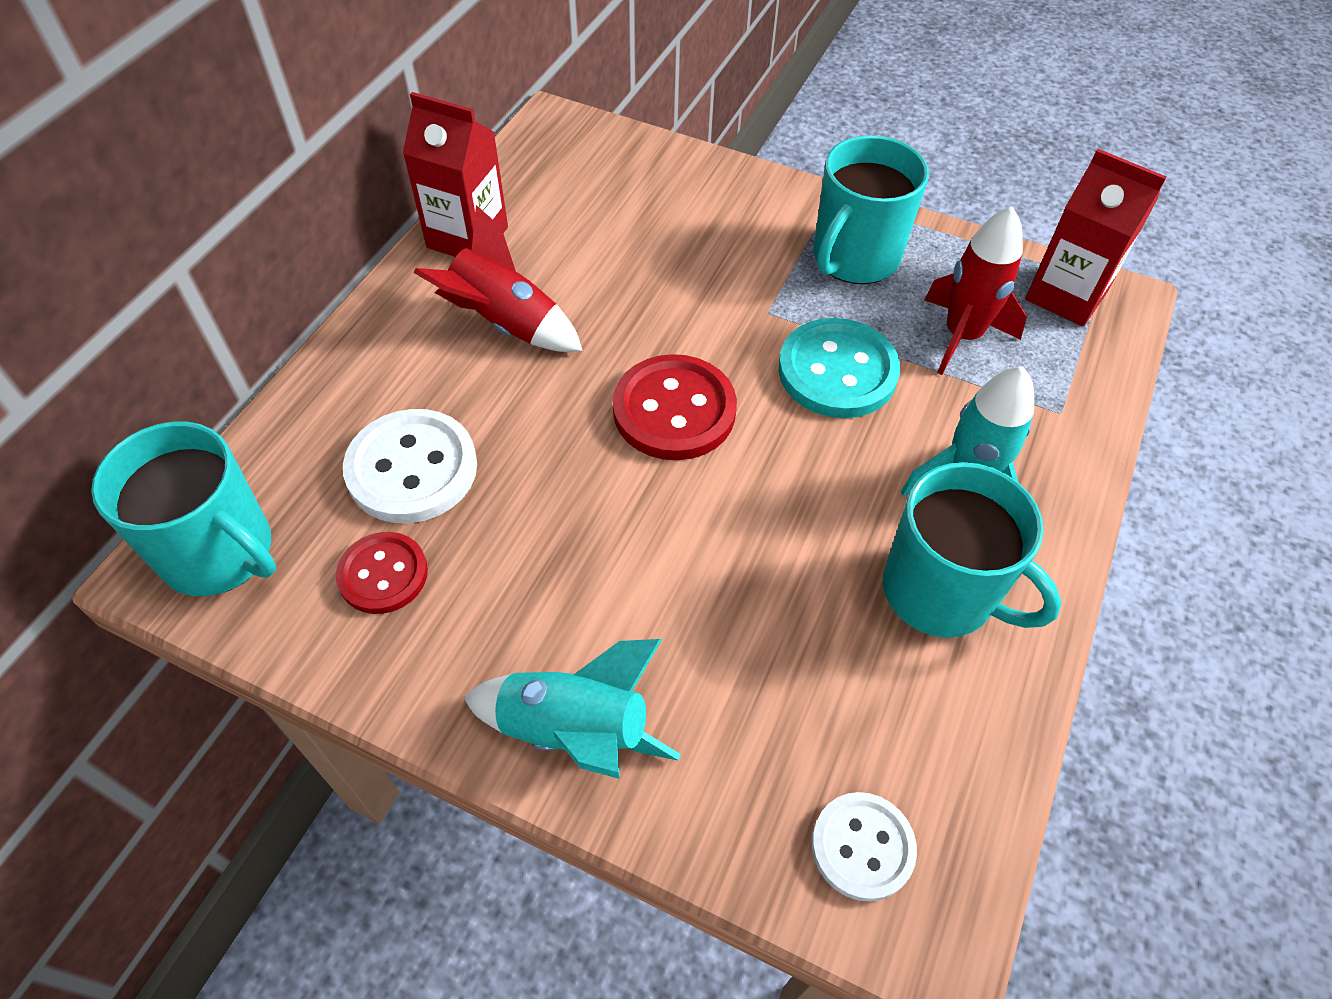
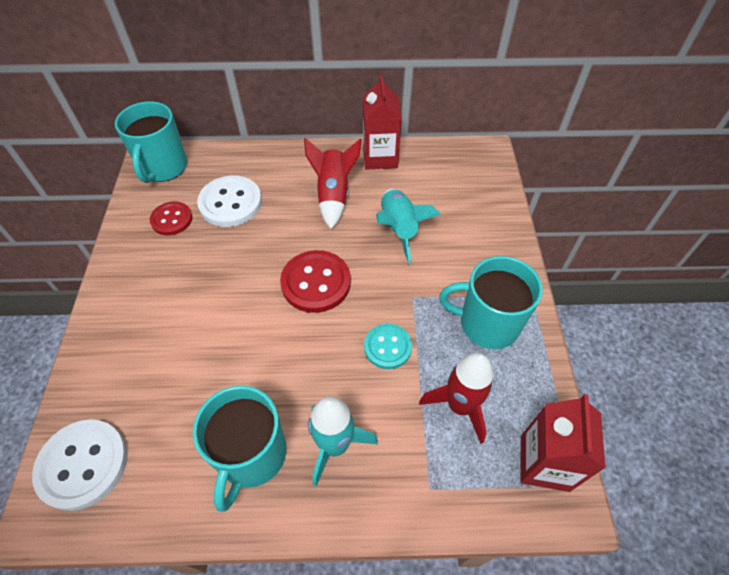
camera: 65 degrees right, 0 degrees up
turquoise rocket [463,639,681,779] -> turquoise rocket moved to [376,188,441,264]
turquoise button [778,318,900,418] -> turquoise button [364,324,412,369], size x0.63
white button [812,792,917,902] -> white button [32,419,128,511], size x1.58

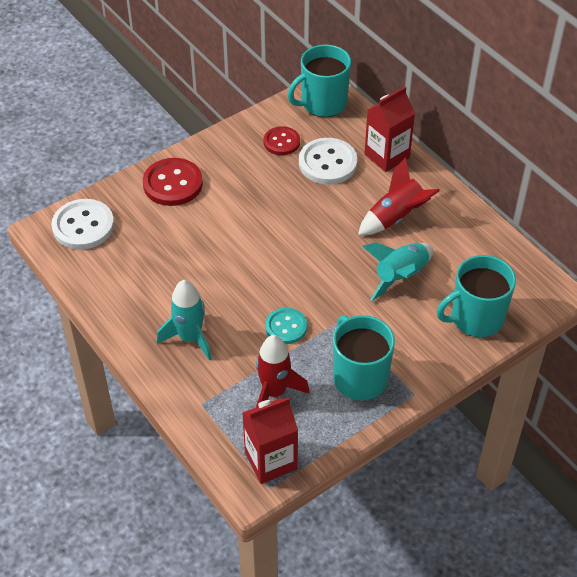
camera: 55 degrees right, 5 degrees down
turquoise mug [193,385,287,512] -> turquoise mug moved to [437,255,516,337]
red button [280,250,351,313] -> red button moved to [143,158,203,206]
red carton [363,74,402,169] -> red carton moved to [364,87,415,172]

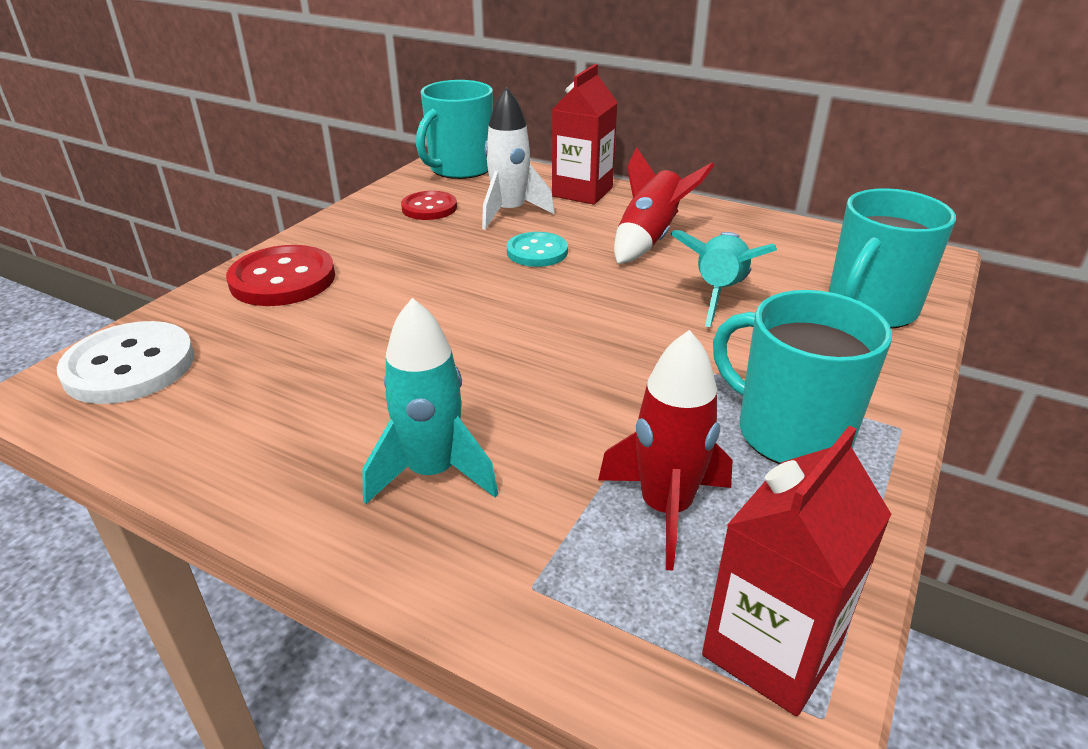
camera: 25 degrees left, 15 degrees down
turquoise button [265,308,307,344] -> turquoise button moved to [507,232,568,267]
white button [299,138,358,185] -> white rocket [482,87,555,230]

